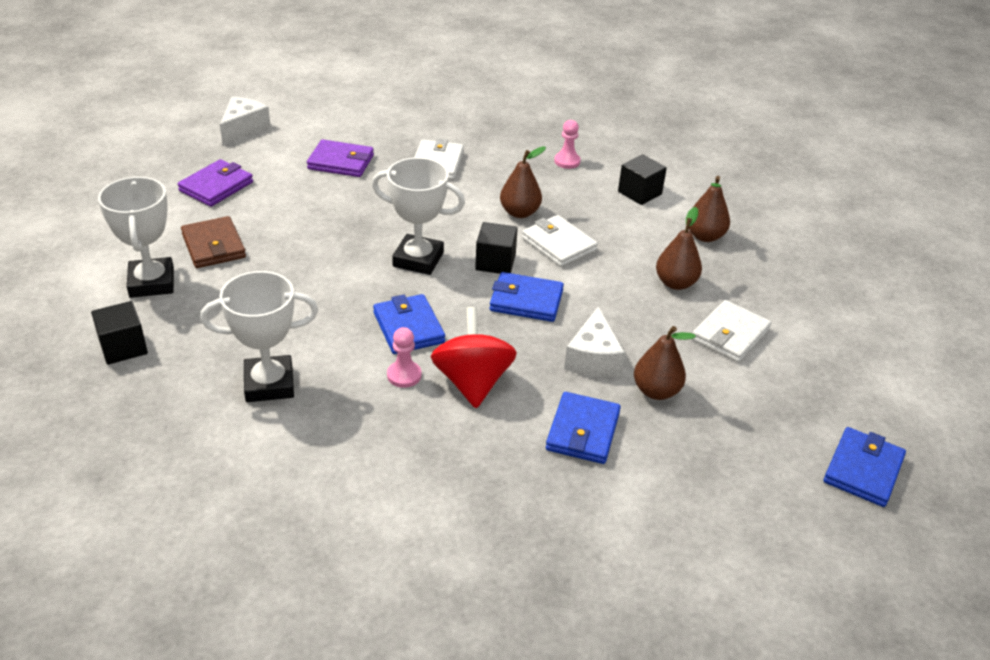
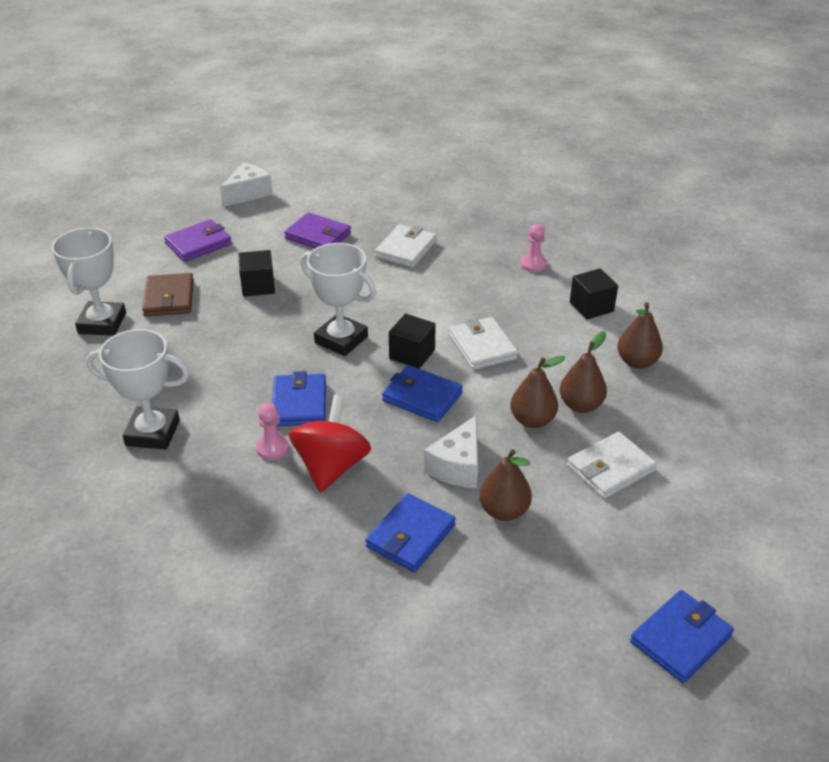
camera: 20 degrees right, 0 degrees up
black cube [91,301,148,365] -> black cube moved to [238,250,275,297]
brown pear [500,146,546,218] -> brown pear moved to [510,356,566,428]

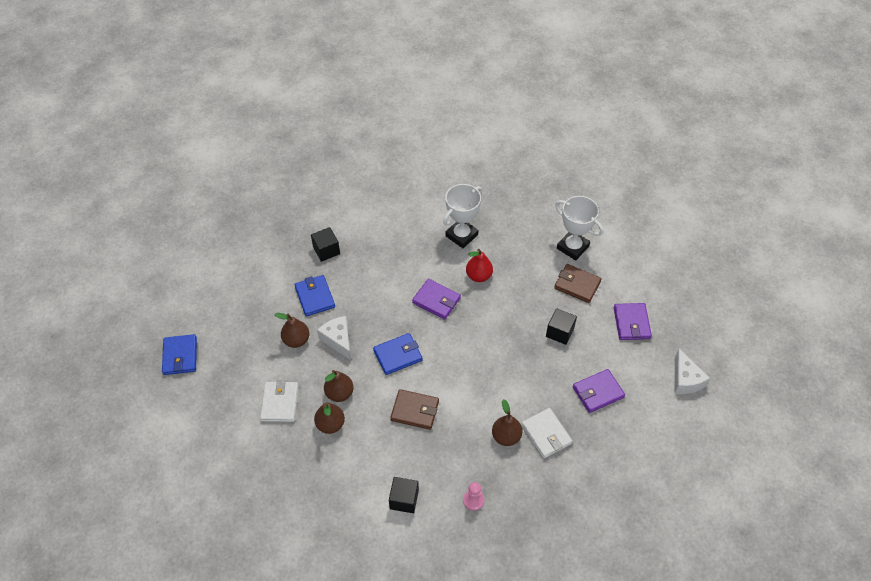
camera: 125 degrees right, 15 degrees up
pink pawn [256,403,289,460] -> none
blue wallet [272,371,326,426] -> purple wallet [412,279,461,320]
red spinning top [289,394,371,493] -> none
white trophy [300,243,376,356] -> none
black cube [389,314,436,369] -> black cube moved to [311,227,340,262]
white wallet [449,317,518,370] -> brown wallet [390,389,439,430]
brown pear [617,302,663,369] -> brown pear moved to [492,399,522,446]
none -> red pear [466,249,493,282]

